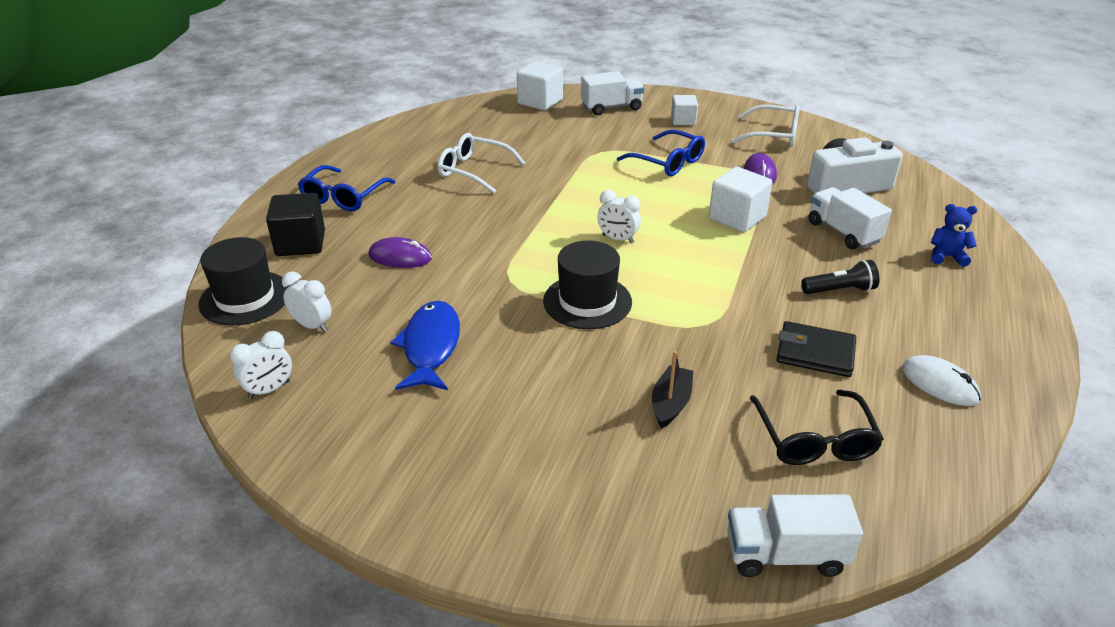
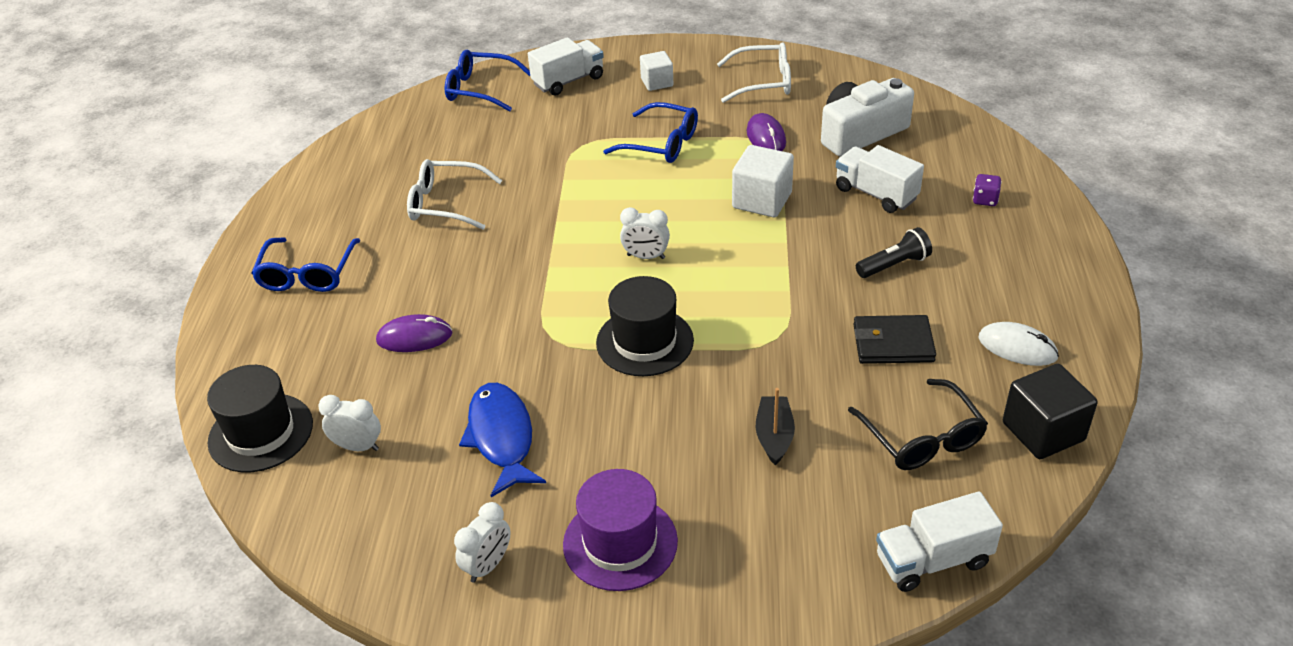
camera: 15 degrees left, 5 degrees up
white clock [230,331,292,399] -> white clock moved to [454,502,511,583]
black cube [266,193,325,256] -> black cube moved to [1003,364,1098,459]
white cube [517,61,563,111] -> blue glasses [445,50,530,112]
blue teddy bear [931,204,977,267] -> purple dice [973,174,1002,206]
none -> purple hat [563,469,678,591]

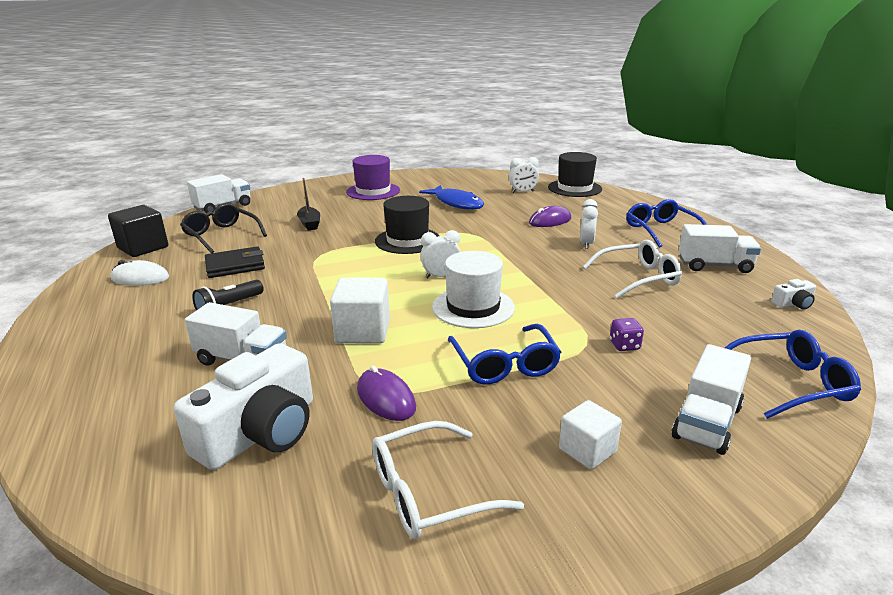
camera: 155 degrees right, 15 degrees down
white clock [454,502,511,583] -> white clock moved to [580,199,598,249]
blue glasses [603,102,698,163] -> blue glasses turned 105 degrees counterclockwise [448,324,561,385]
purple dice [973,174,1002,206] -> purple dice moved to [610,318,644,351]
none -> white hat [432,251,515,328]
none -> white truck [679,224,761,273]
none -> white camera [771,279,816,310]

